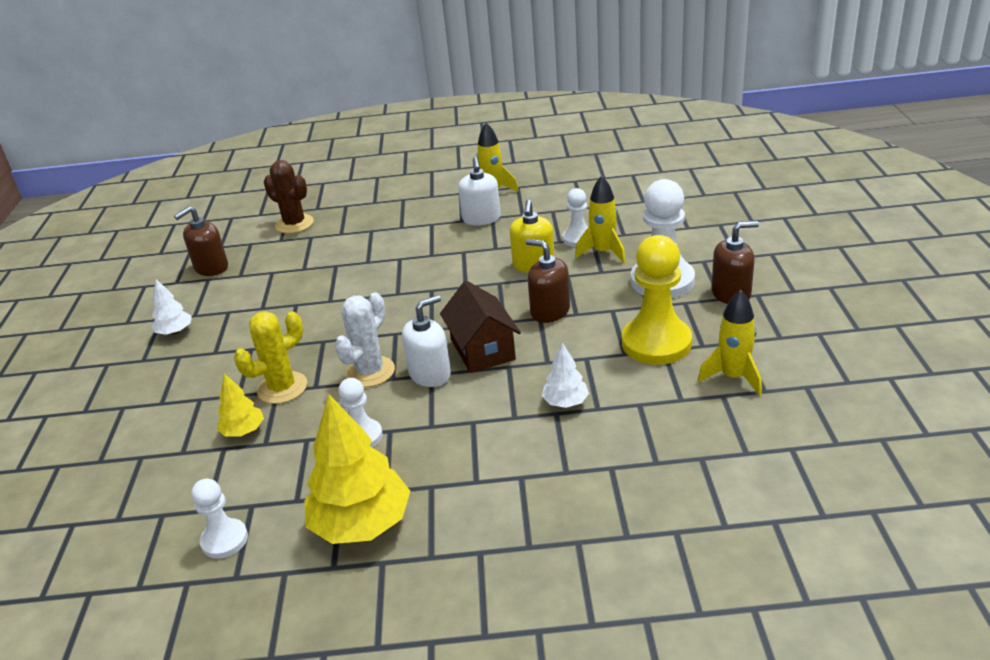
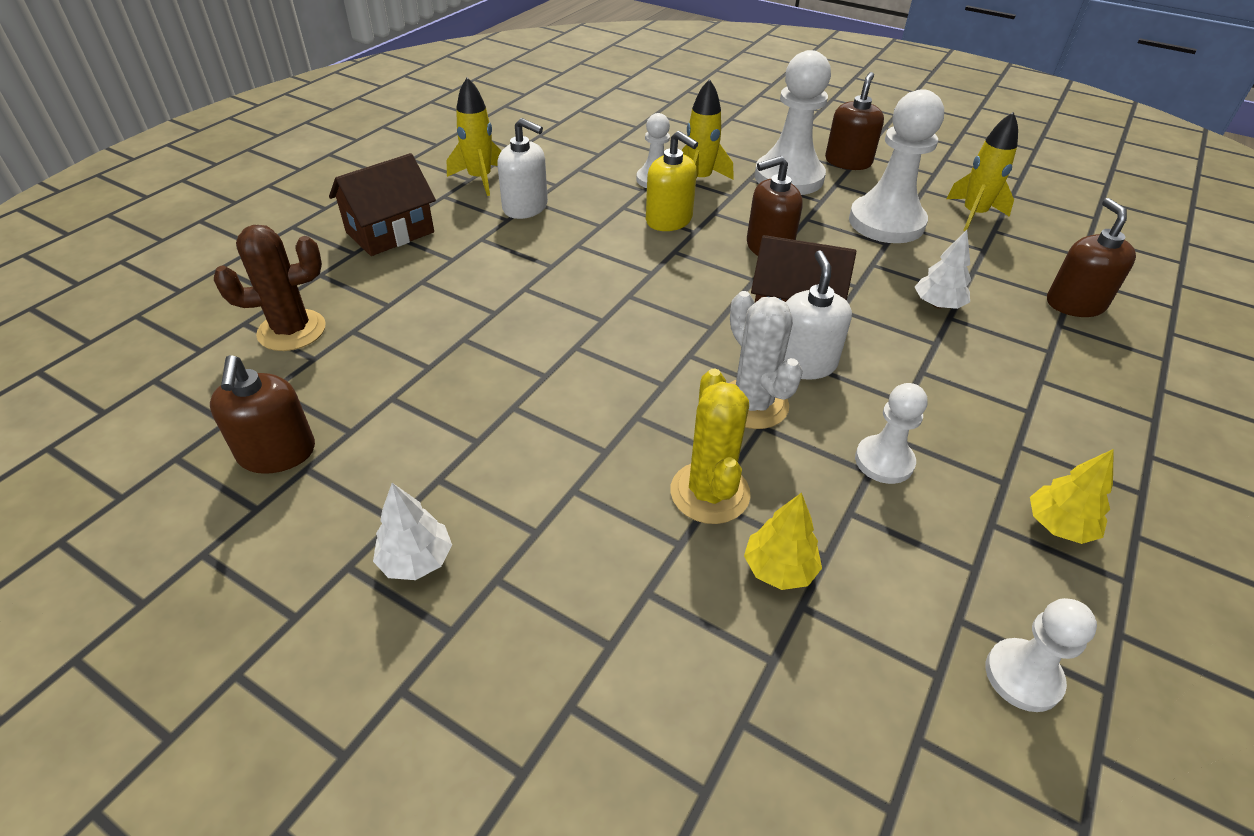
camera: 60 degrees left, 10 degrees up
yellow tree [304,394,410,544] -> yellow tree [1030,449,1114,544], size x0.50
yellow pawn [622,235,692,365] -> white pawn [849,89,944,243]
none -> brown house [329,153,436,256]
none -> brown soap dispenser [1047,198,1136,317]

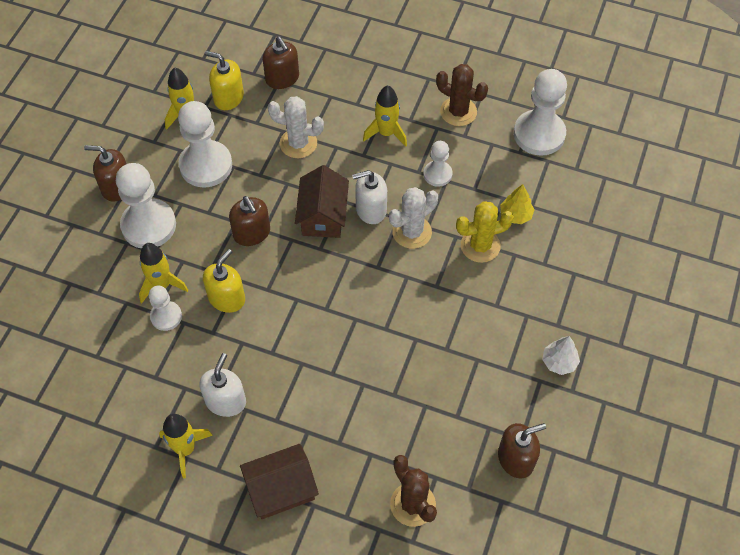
camera: 100 degrees left, 15 degrees up
brown house [329,153,436,256] -> brown house turned 60 degrees counterclockwise [240,444,319,519]
white tree [915,230,971,309] -> white cactus [268,96,324,158]
white pawn [985,598,1097,712] -> white pawn [514,69,567,156], size x1.83
yellow tree [1030,449,1114,544] -> brown cactus [436,64,488,126]
brown soap dispenser [1047,198,1136,317] -> brown soap dispenser turned 105 degrees counterclockwise [262,37,299,89]
none -> yellow soap dispenser [205,51,244,110]
none -> yellow rocket [363,85,407,147]

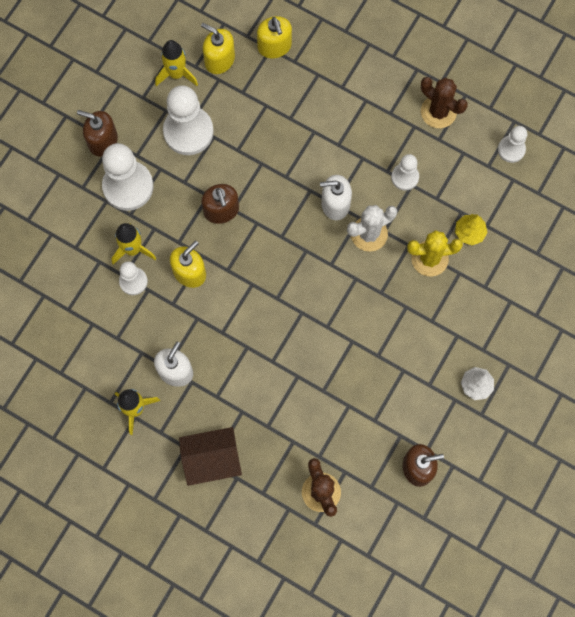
camera: 10 degrees right, 15 degrees up
brown soap dispenser [262,37,299,89] -> yellow soap dispenser [257,16,292,59]
white cactus [268,96,324,158] -> none
brown house [295,165,349,238] -> none
yellow rocket [363,85,407,147] -> none
white pawn [514,69,567,156] -> white pawn [498,126,527,163], size x0.55

